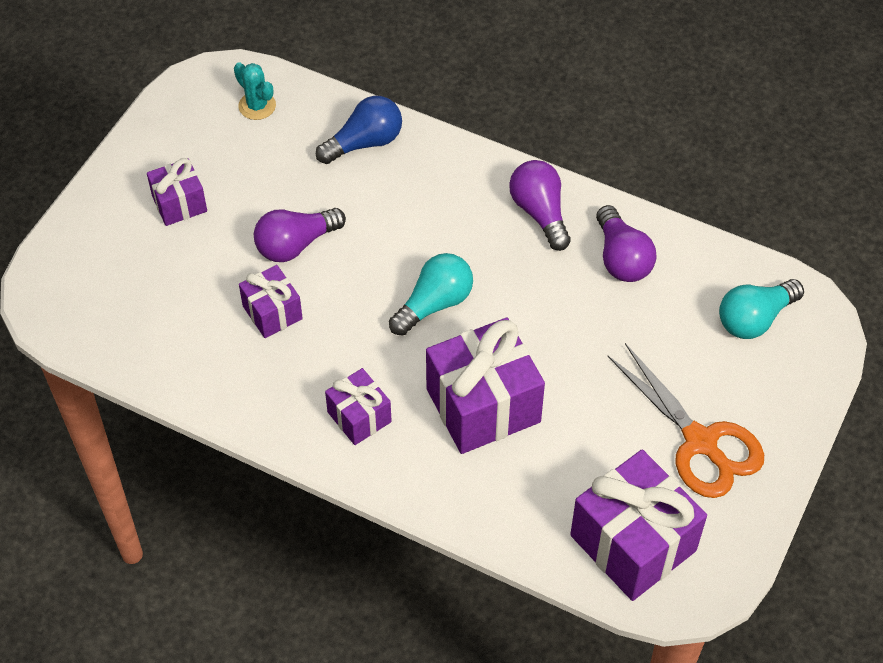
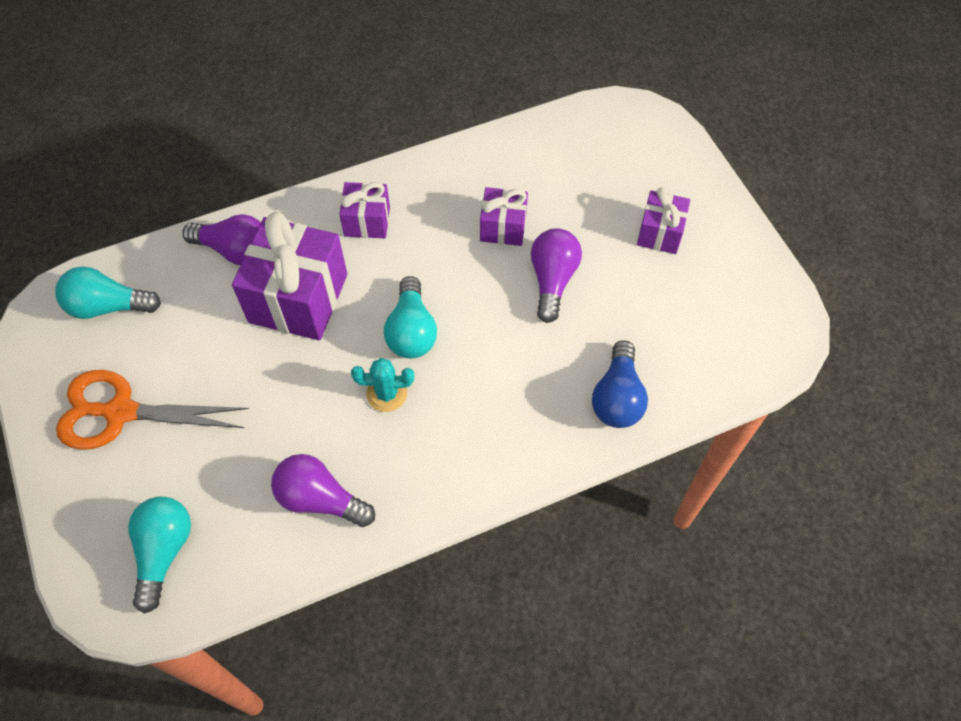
camera: 130 degrees right, 5 degrees up
turquoise cactus [234,62,276,120] -> turquoise cactus moved to [351,358,414,412]
purple light bulb [509,160,571,251] -> purple light bulb moved to [182,214,261,265]
purple gift [570,450,707,601] -> turquoise light bulb [55,267,161,319]

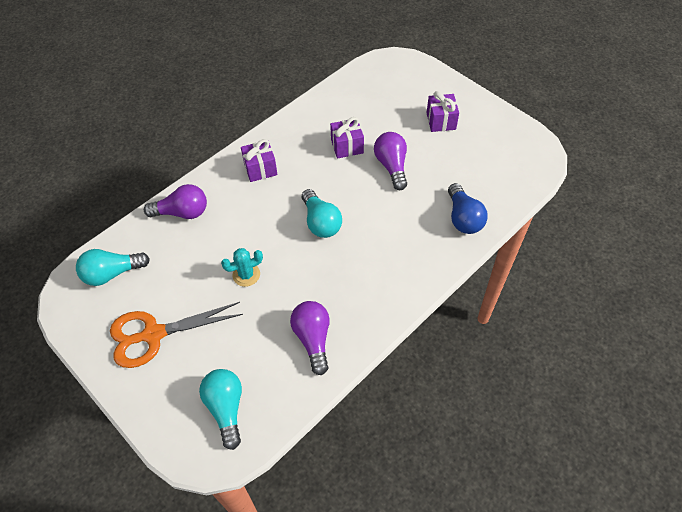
camera: 20 degrees left, 5 degrees down
purple gift [232,212,347,340] -> none
purple light bulb [271,454,375,527] -> purple light bulb turned 75 degrees clockwise [290,301,330,375]
turquoise cactus [351,358,414,412] -> turquoise cactus moved to [221,248,263,287]

